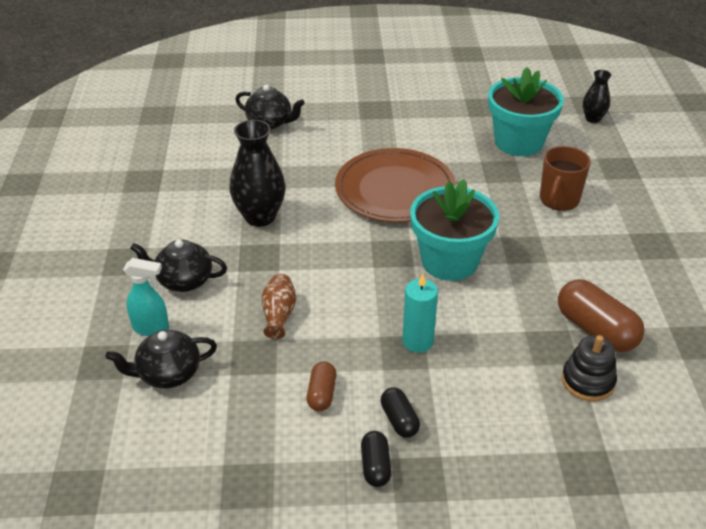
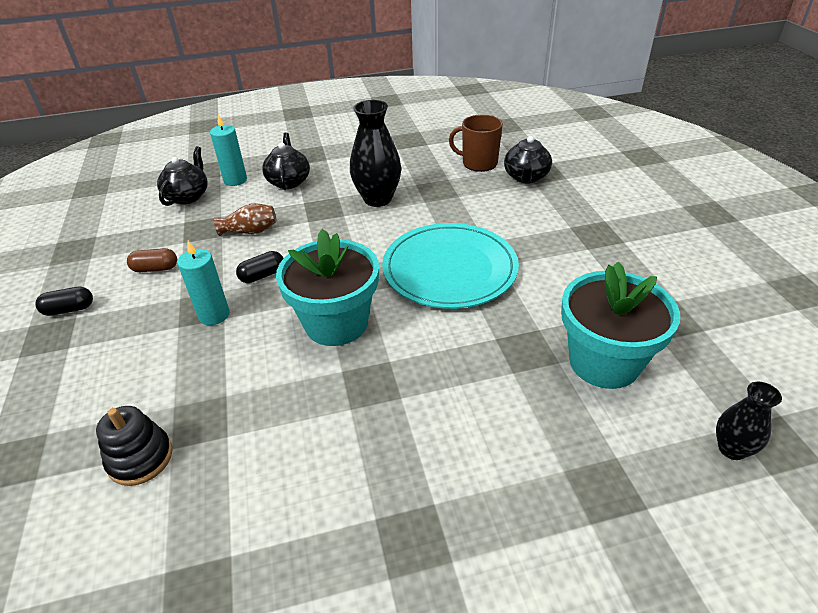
camera: 80 degrees right, 0 degrees up
black teapot [105,330,217,388] -> black teapot turned 45 degrees clockwise [157,146,208,206]
turquoise spray bottle [123,258,169,336] -> turquoise candle [210,115,247,186]
brown plate [335,148,456,223] -> turquoise plate [382,223,519,309]
black capsule [381,388,420,438] -> black capsule moved to [236,251,284,283]
brown mug [540,146,591,211] -> brown mug moved to [449,114,503,172]
brown capsule [558,279,645,352] -> none

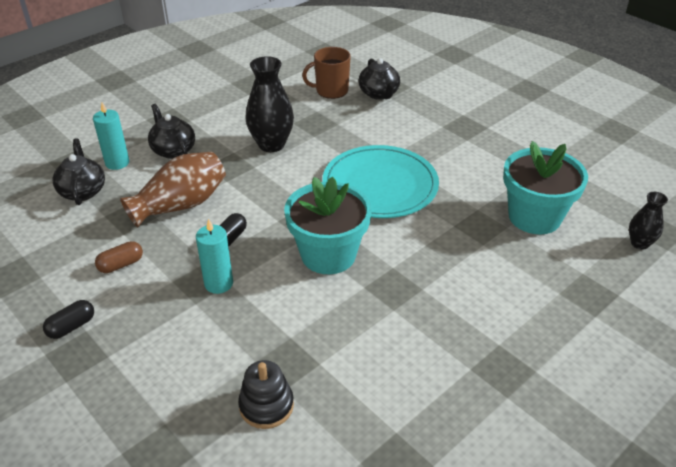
camera: 30 degrees left, 0 degrees up
brown vase [214,203,277,236] -> brown vase [120,152,226,228], size x1.78

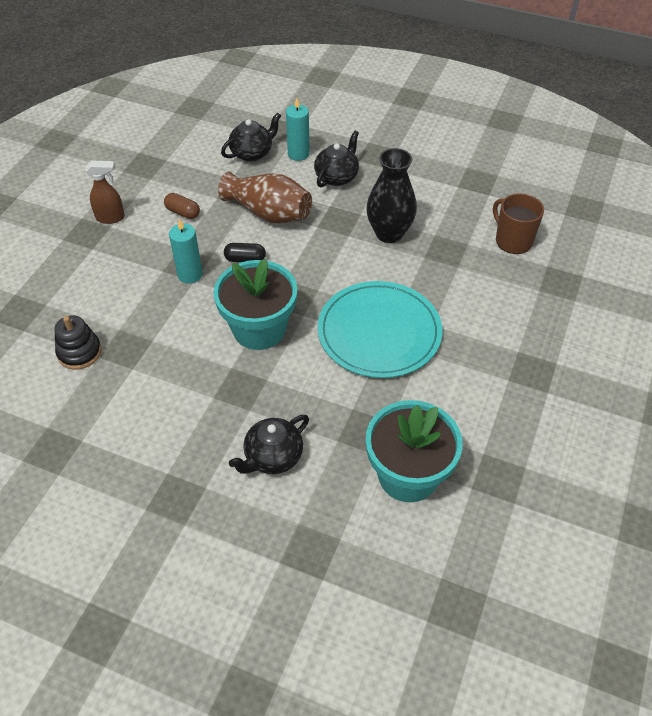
camera: 65 degrees right, 10 degrees up
black capsule [43,300,94,339] -> brown spray bottle [85,160,125,224]
black teapot [359,58,400,100] -> black teapot moved to [229,415,309,474]
black vase [629,192,668,250] -> none

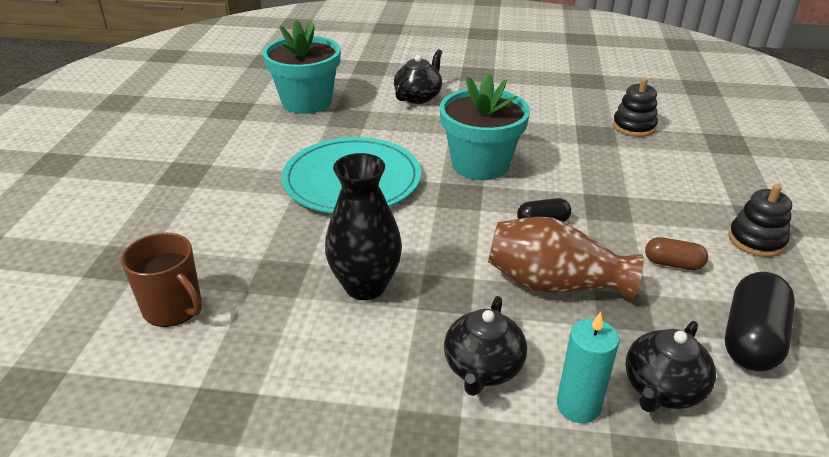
camera: 165 degrees right, 15 degrees down
brown spray bottle [85,160,125,224] -> black stacking toy [728,184,792,257]
turquoise candle [169,219,203,284] -> none
none -> black capsule [725,272,795,371]

